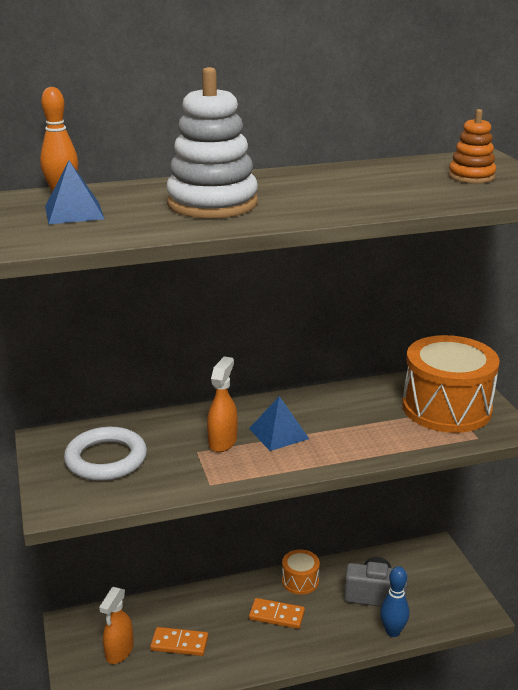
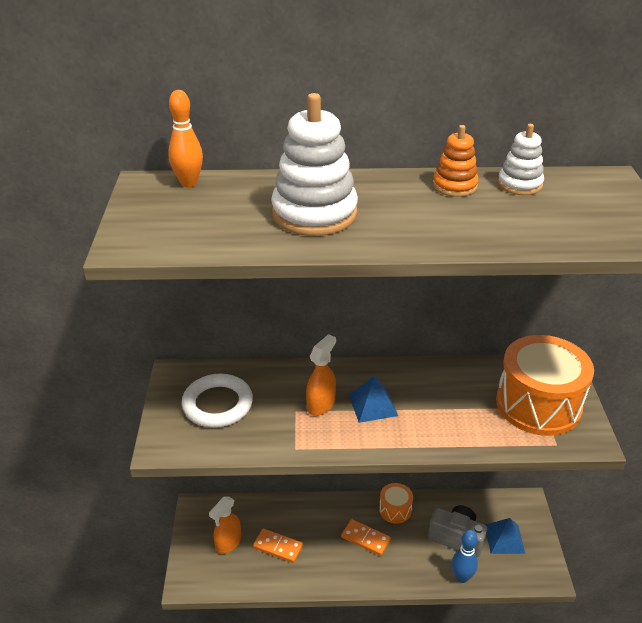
camera: 15 degrees right, 10 degrees up
blue pyramid [45,161,105,224] -> blue pyramid moved to [486,518,525,554]
orange stacking toy [448,109,496,184] -> orange stacking toy moved to [433,125,479,197]
none -> white stacking toy [498,124,544,195]

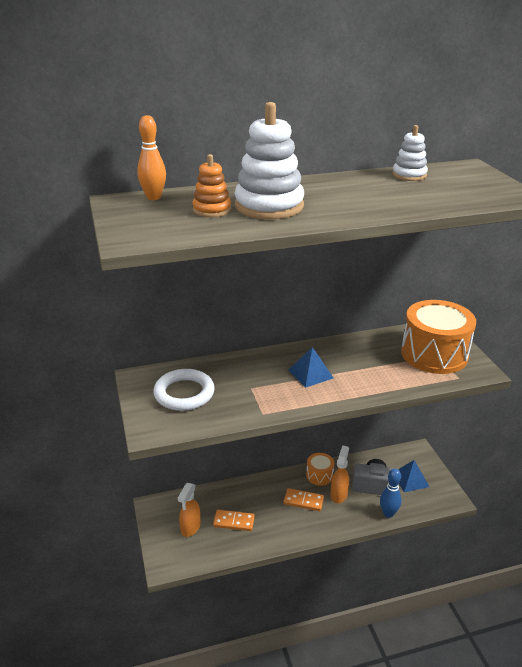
camera: 15 degrees left, 5 degrees down
orange spray bottle [306,334,336,416] -> orange spray bottle moved to [331,445,349,503]
orange stacking toy [433,125,479,197] -> orange stacking toy moved to [192,154,231,217]

